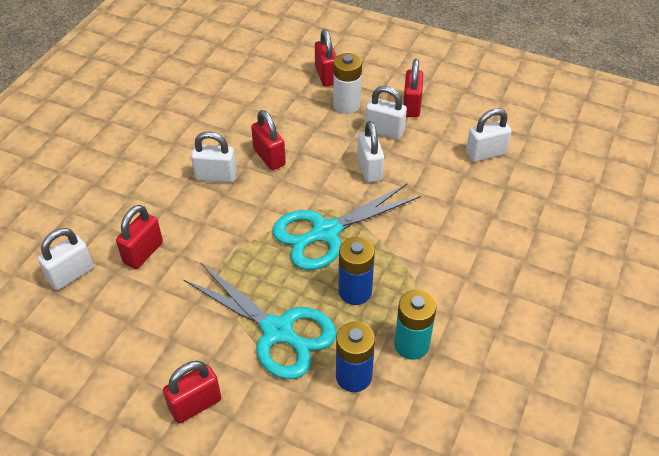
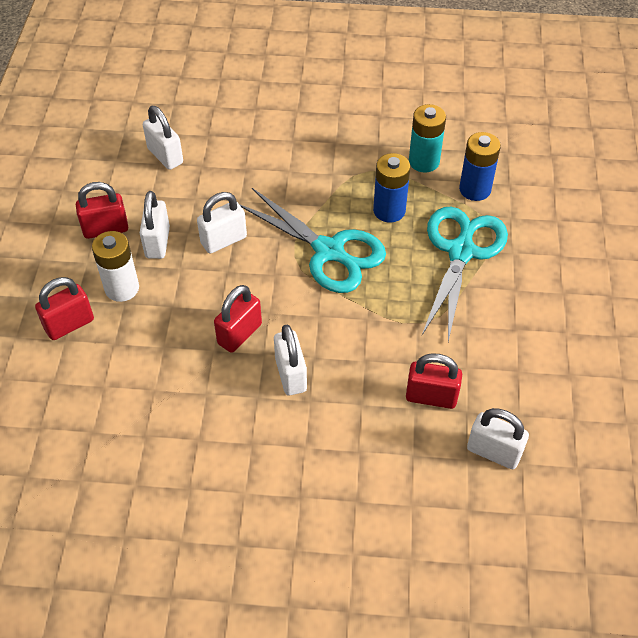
camera: 110 degrees left, 5 degrees up
red padlock [163,361,221,423] -> none

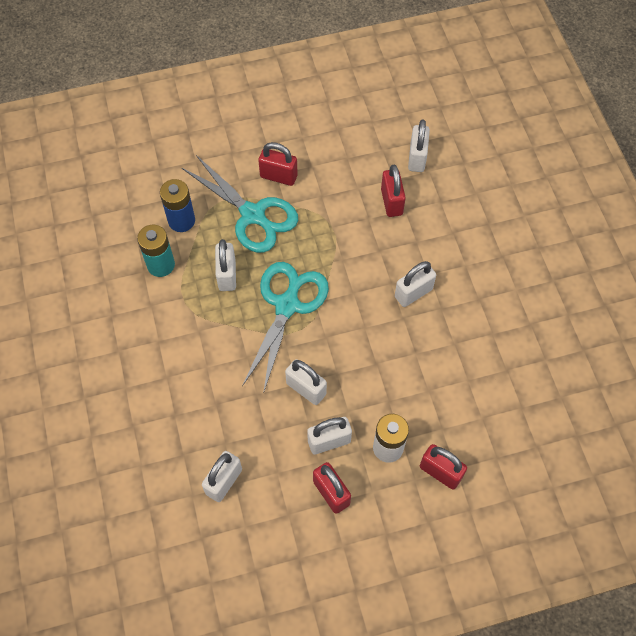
camera: 110 degrees left, 10 degrees up
red padlock [214,285,262,353] -> red padlock moved to [258,142,298,186]
blue battery [373,153,410,223] -> white padlock [215,239,236,291]
turquoise scissors [422,207,508,342] -> turquoise scissors turned 135 degrees counterclockwise [182,155,298,253]

